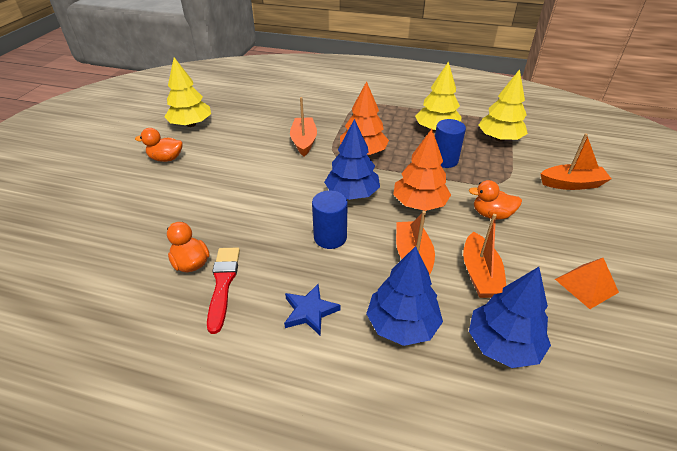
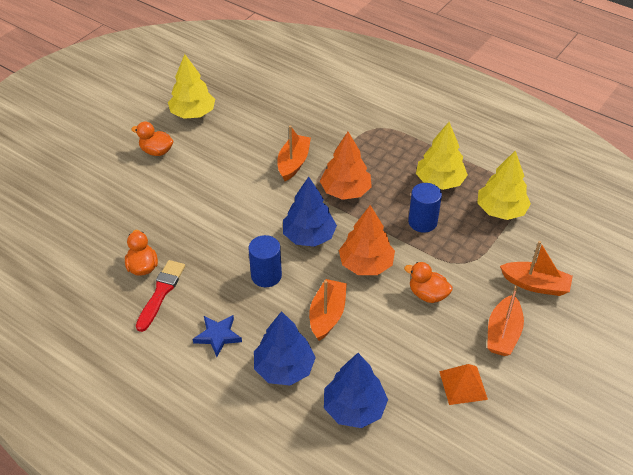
camera: 20 degrees right, 5 degrees up
orange boat [463,214,506,298] -> orange boat moved to [487,286,524,356]

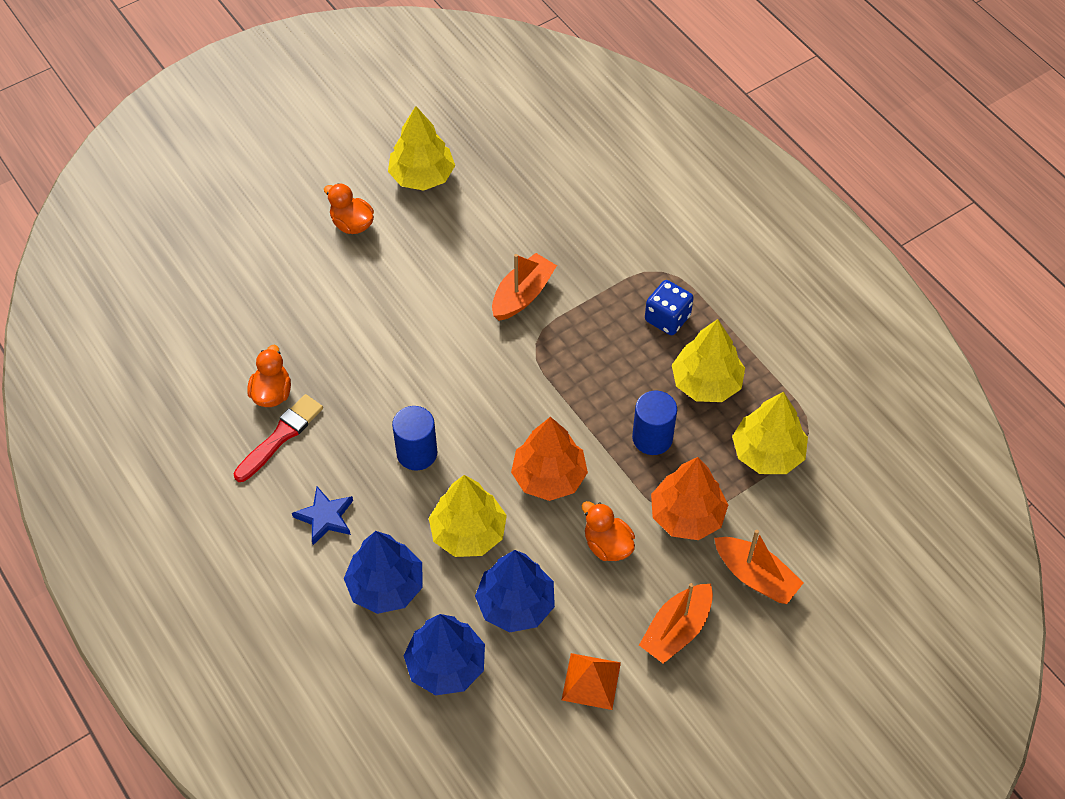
camera: 20 degrees right, 10 degrees up
blue tree [283,177,337,247] -> blue tree moved to [475,550,555,633]
orange boat [309,279,347,341] -> yellow tree [429,475,507,557]
orange tree [320,132,372,200] -> orange tree moved to [651,457,728,540]
none -> blue dice [645,280,694,335]

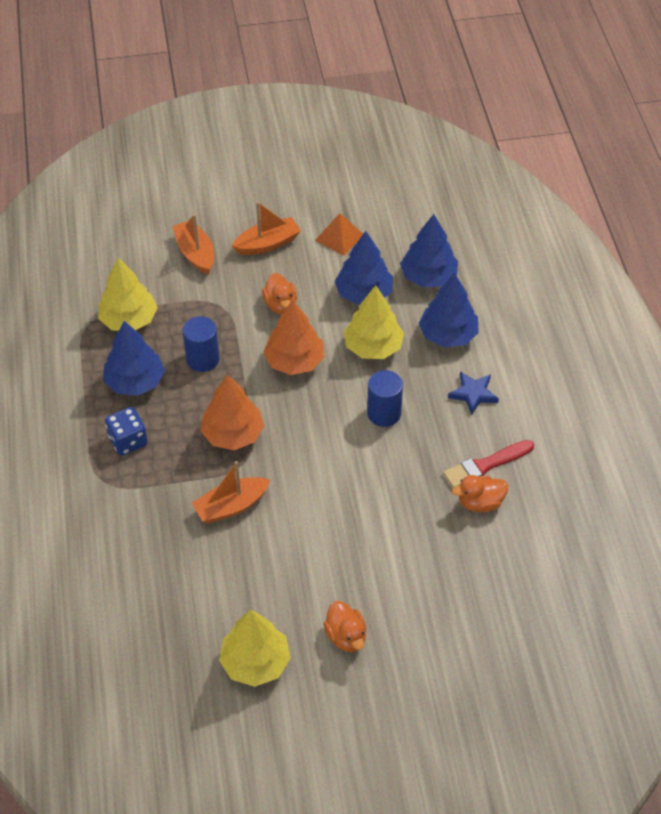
camera: 155 degrees left, 5 degrees down
orange duck [247,345,291,407] -> orange duck turned 45 degrees clockwise [452,475,508,512]
orange tree [651,457,728,540] -> orange tree moved to [201,374,264,450]
yellow tree [672,319,745,402] -> blue tree [103,321,165,396]

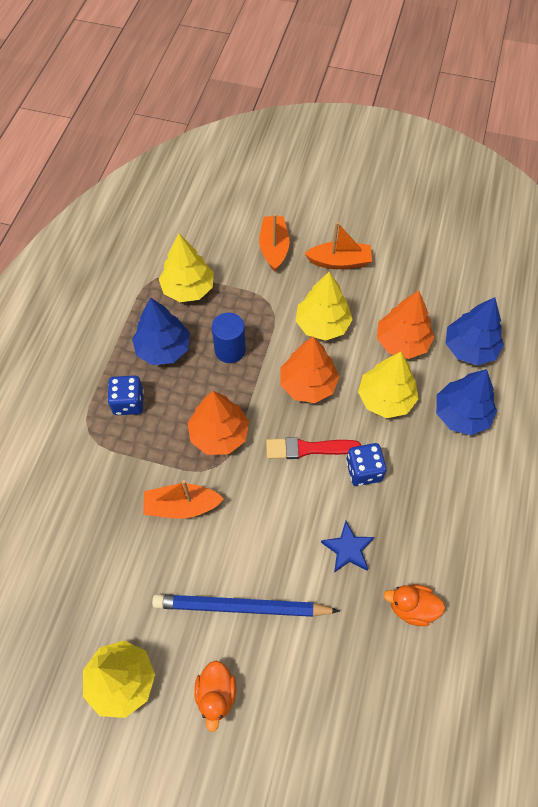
camera: 25 degrees right, 10 degrees up
orange duck [262,273,297,314] -> yellow tree [296,272,353,341]
orange pyramid [315,213,363,256] -> none
blue tree [334,231,393,305] -> orange tree [377,290,435,359]
blue cylinder [367,370,403,427] -> blue dice [346,443,387,486]
red brush [443,440,534,488] -> red brush moved to [266,437,361,459]
blue star [448,372,499,415] -> blue star moved to [321,521,374,573]
none -> blue pencil [152,594,340,617]

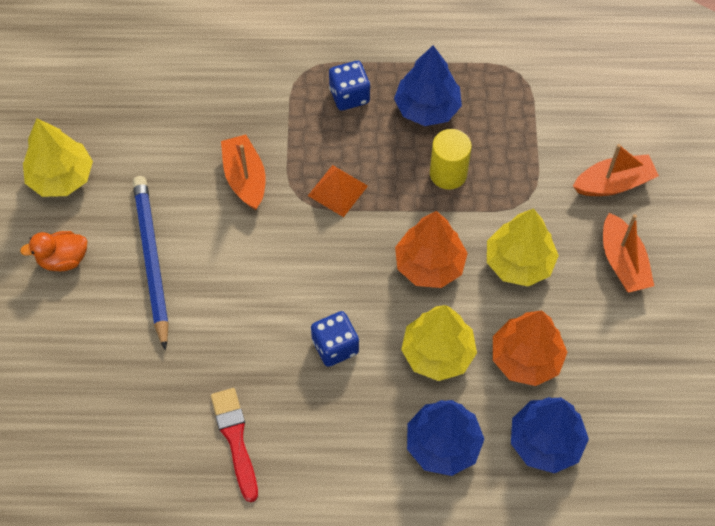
camera: 75 degrees right, 0 degrees up
yellow tree [159,233,214,302] -> none
orange tree [188,391,249,455] -> orange pyramid [308,165,368,217]
blue cylinder [212,313,246,363] -> yellow cylinder [430,129,472,190]
red brush [266,437,361,459] -> red brush moved to [211,388,258,502]
blue star [321,521,374,573] -> none
orange duck [383,584,445,626] -> none

